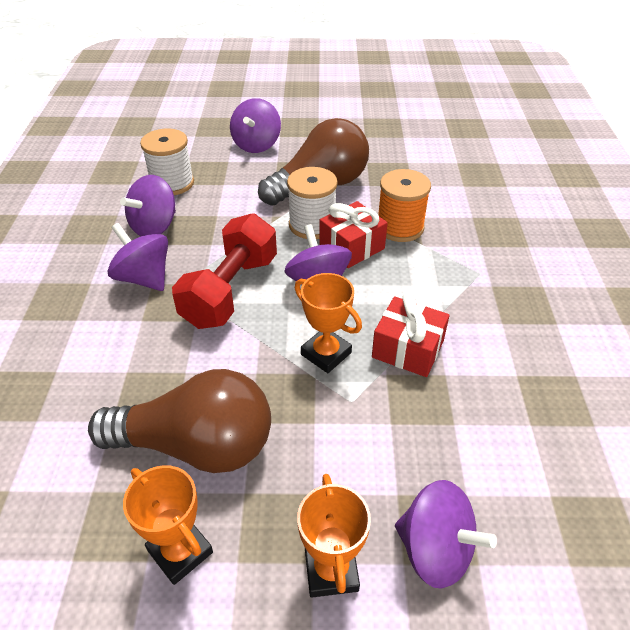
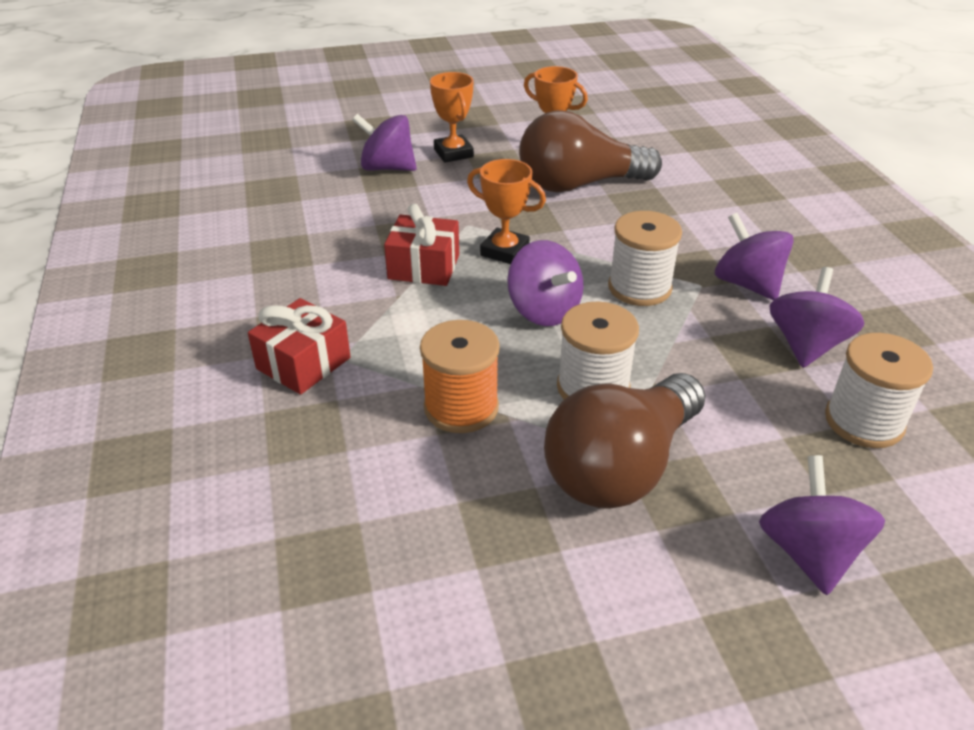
camera: 165 degrees right, 5 degrees down
purple spinning top [107,223,168,291] -> purple spinning top turned 150 degrees counterclockwise [715,213,794,300]
red dumbbell [172,213,277,329] -> white spool [608,211,682,306]
red gift [319,201,388,268] -> red gift moved to [248,298,351,395]

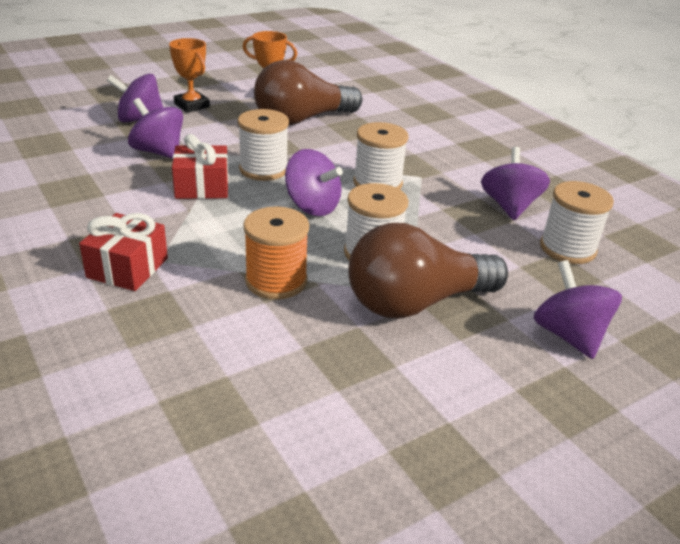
camera: 20 degrees left, 5 degrees down
orange trophy [467,159,546,264] -> white spool [238,109,289,181]
brown light bulb [544,373,705,509] -> brown light bulb turned 45 degrees clockwise [348,223,508,319]
purple spinning top [715,213,794,300] -> purple spinning top moved to [128,98,183,159]

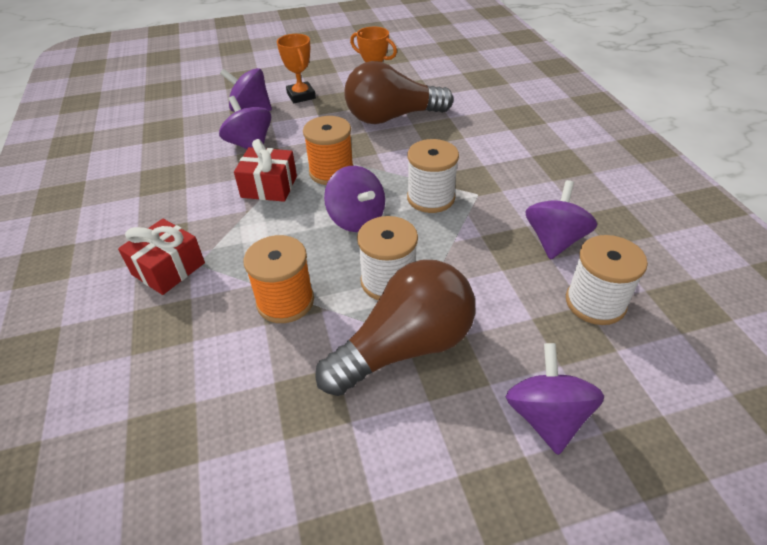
camera: 20 degrees right, 10 degrees up
white spool [238,109,289,181] -> orange spool [303,116,353,185]
brown light bulb [348,223,508,319] -> brown light bulb turned 150 degrees clockwise [315,260,475,396]

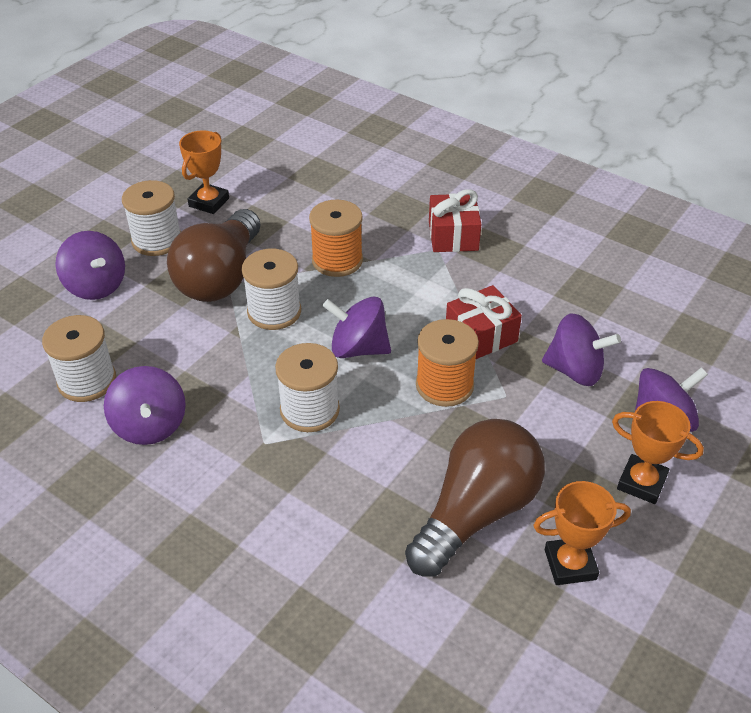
camera: 140 degrees right, 0 degrees up
none -> white spool [122,180,181,256]
none -> orange trophy [179,130,229,214]

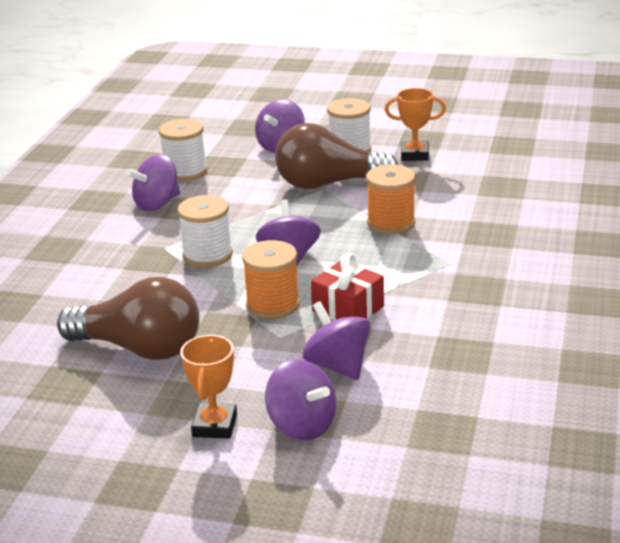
camera: 70 degrees right, 15 degrees down
white spool [242,249,301,330] -> none
red gift [429,189,482,252] -> none
orange trophy [533,481,631,585] -> none
purple spinning top [542,313,621,386] -> purple spinning top turned 150 degrees clockwise [302,301,371,380]

